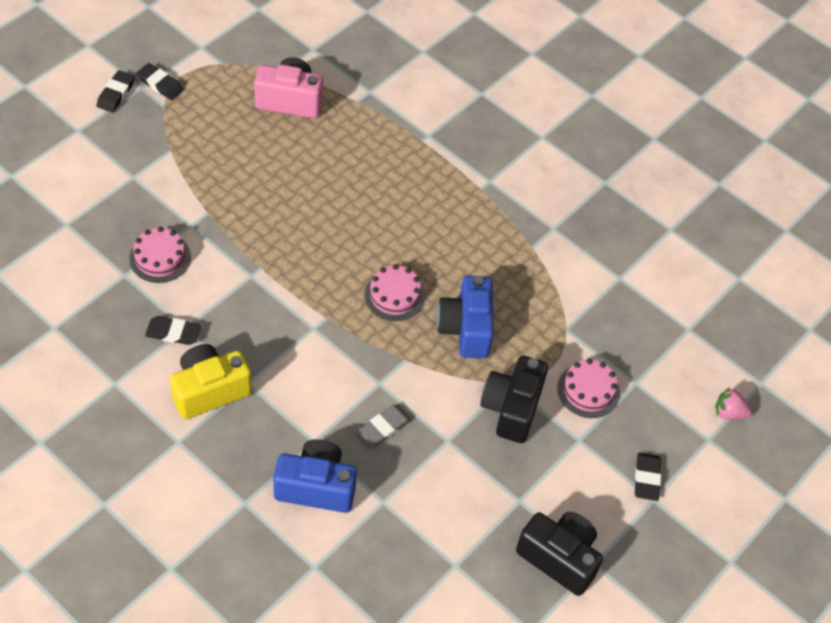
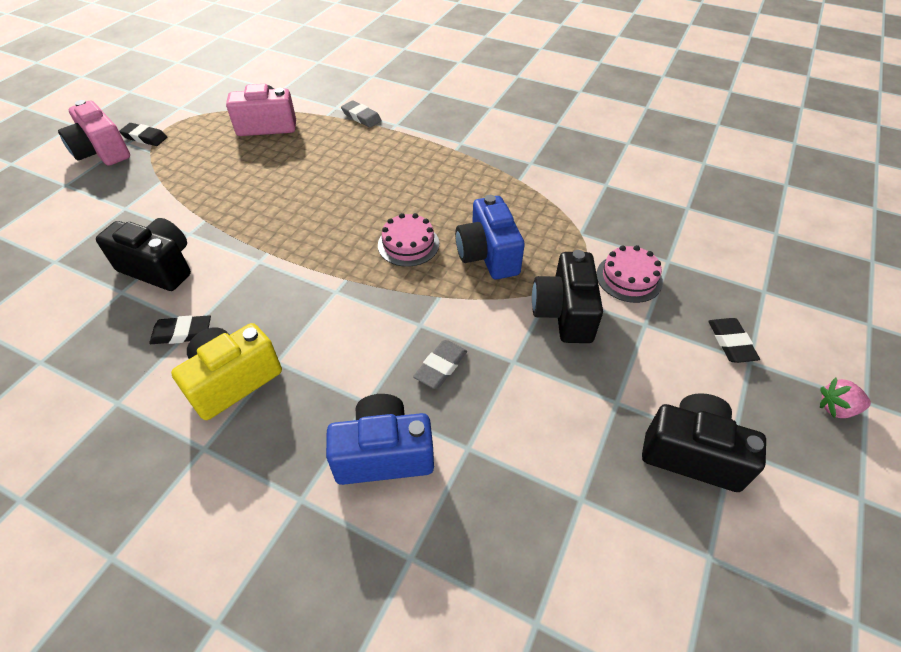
camera: 10 degrees left, 5 degrees down
black eraser [96,70,135,113] -> pink camera [58,100,130,166]
pink cake [129,227,191,283] -> black camera [96,218,191,291]
pink strawberry [715,387,752,420] -> pink strawberry moved to [820,377,871,418]
none -> grey eraser [341,100,382,128]

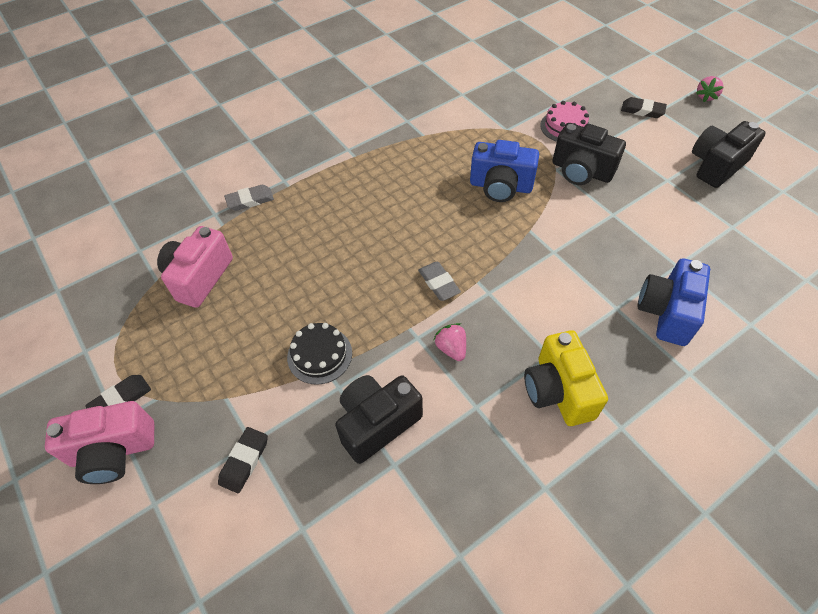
camera: 60 degrees left, 5 degrees up
black eraser [149,315,211,344] -> black eraser moved to [218,427,268,493]
pink cake [378,213,439,267] -> none
grey eraser [413,340,467,389] -> grey eraser moved to [418,262,461,301]
none -> black cake [287,323,352,385]
none -> pink strawberry [433,323,466,361]

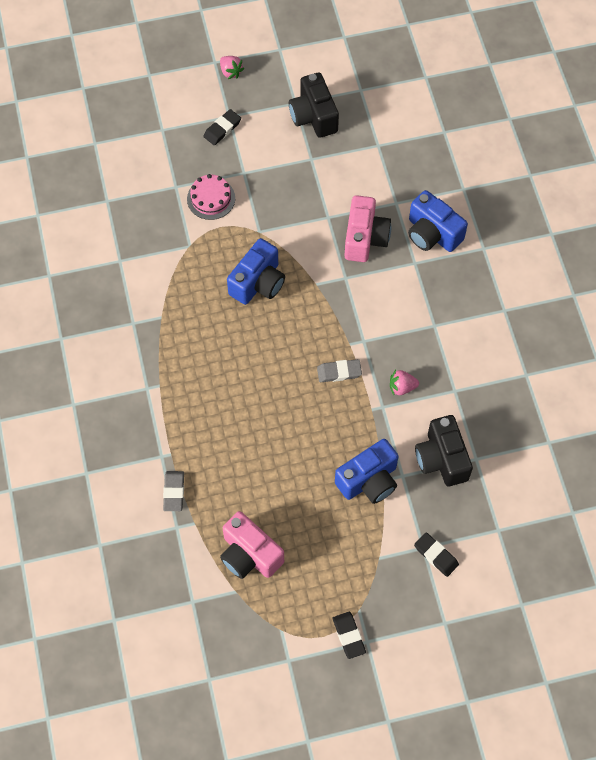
camera: 70 degrees left, 10 degrees up
pink camera [45,401,154,484] -> pink camera moved to [344,195,391,262]
black cake [287,323,352,385] -> blue camera [335,439,398,504]
yellow camera [524,330,608,426] -> none
black camera [553,123,626,185] -> none

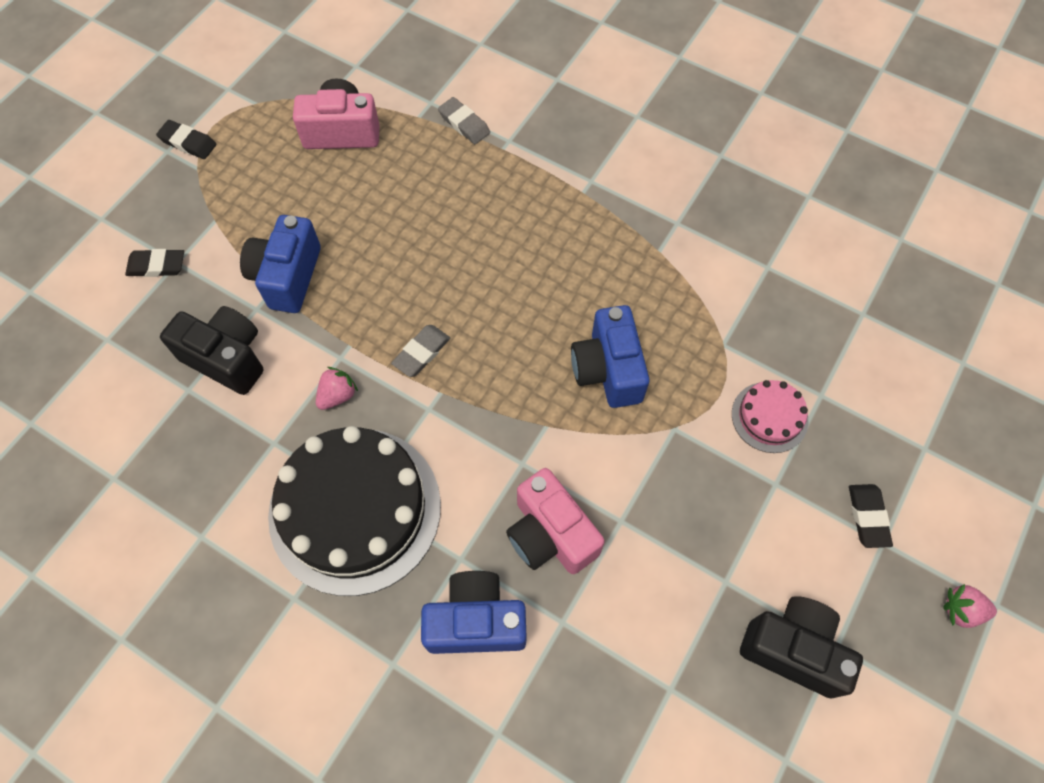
camera: 135 degrees right, 0 degrees up
none -> black cake [268,426,441,596]

